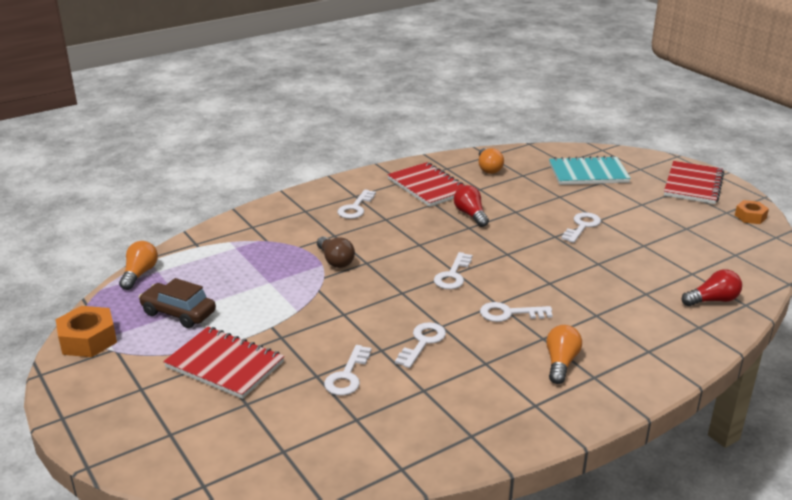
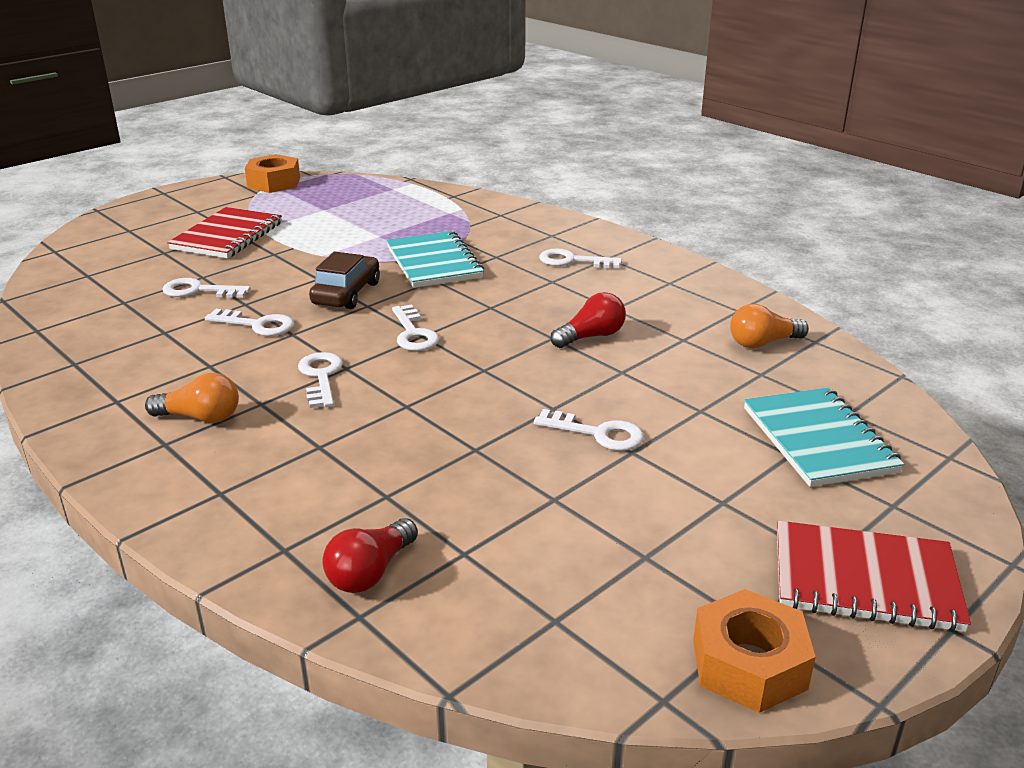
camera: 80 degrees right, 0 degrees up
orange light bulb [119,241,158,290] -> none
brown car [139,278,216,328] -> brown car moved to [309,252,380,309]
brown light bulb [317,236,355,268] -> turquoise notebook [386,231,484,288]
red notebook [387,162,465,207] -> none
white key [434,252,472,289] -> white key turned 120 degrees counterclockwise [392,304,439,351]
red light bulb [682,270,742,306] -> red light bulb turned 60 degrees clockwise [322,518,418,593]
orange nut [735,200,769,224] -> orange nut [693,589,816,713], size x1.60

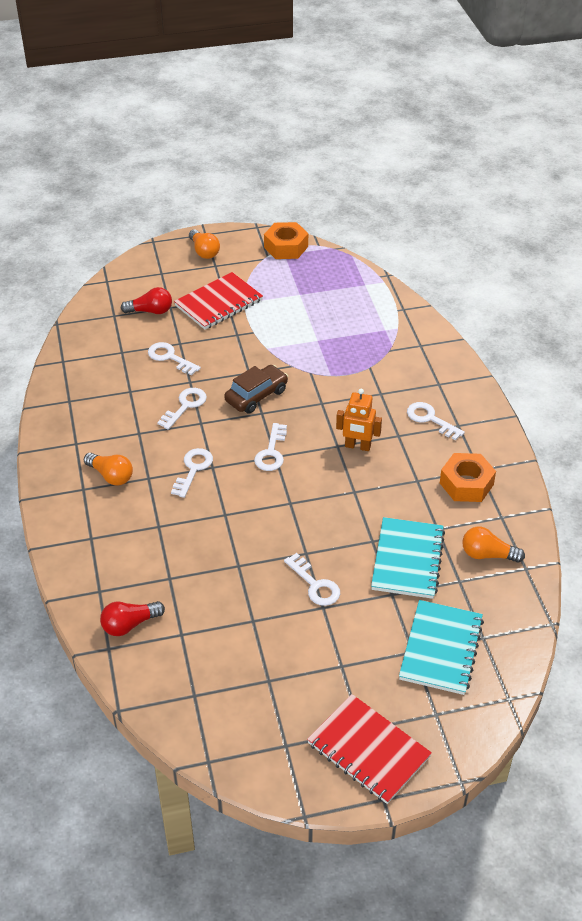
camera: 30 degrees right, 15 degrees up
white key [205,309,294,336] -> white key turned 105 degrees counterclockwise [157,388,207,430]
turquoise notebook [386,231,484,288] -> turquoise notebook moved to [371,517,445,599]
red light bulb [551,292,626,348] -> red light bulb moved to [120,287,172,314]
orange nut [693,589,816,713] -> orange nut moved to [440,453,496,502]
none -> orange light bulb [189,229,220,259]
none -> orange robot [336,389,382,451]

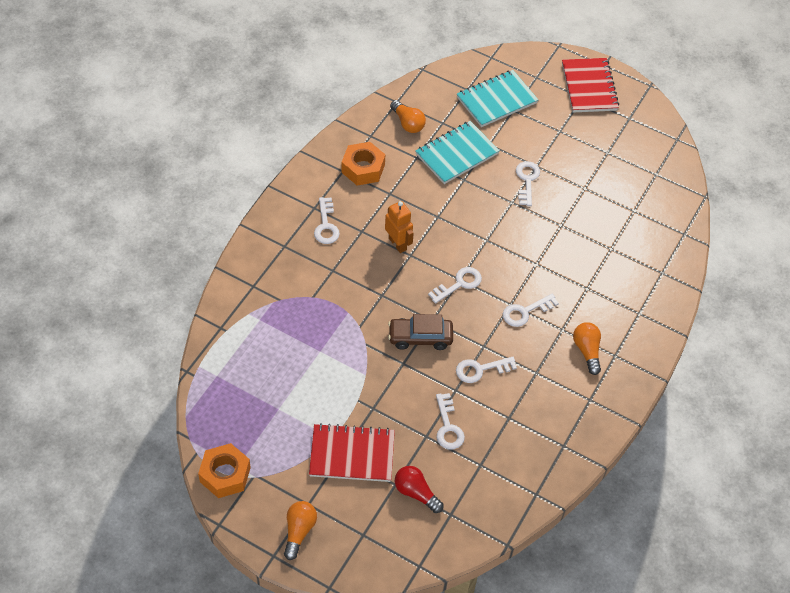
camera: 140 degrees left, 10 degrees up
red light bulb [100,601,165,636] -> none

